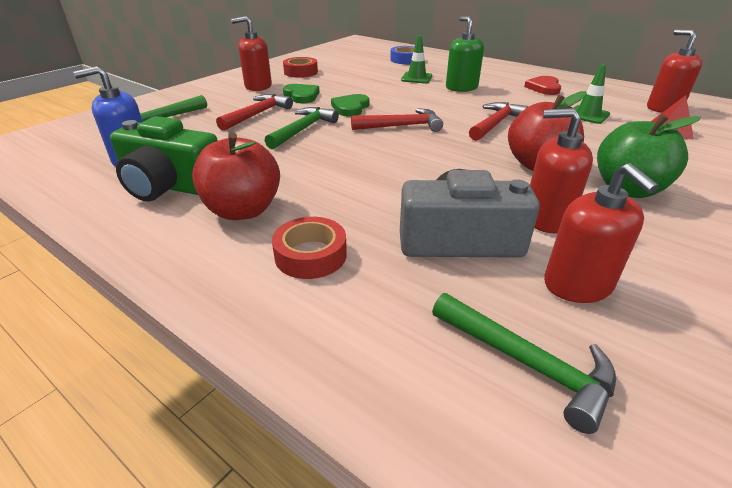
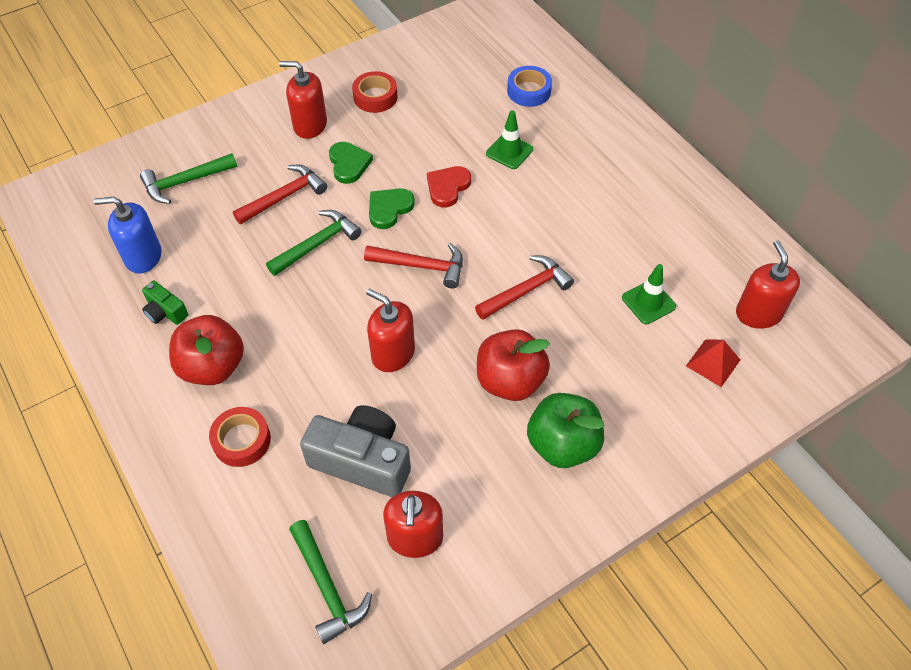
camera: 20 degrees right, 20 degrees up
green camera [110,116,218,201] -> green camera [142,281,188,325], size x0.50
green soap dispenser [446,16,484,92] -> none
red heart [524,76,561,95] -> red heart moved to [427,166,471,207]
red soap dispenser [530,108,593,233] -> red soap dispenser moved to [366,289,415,372]

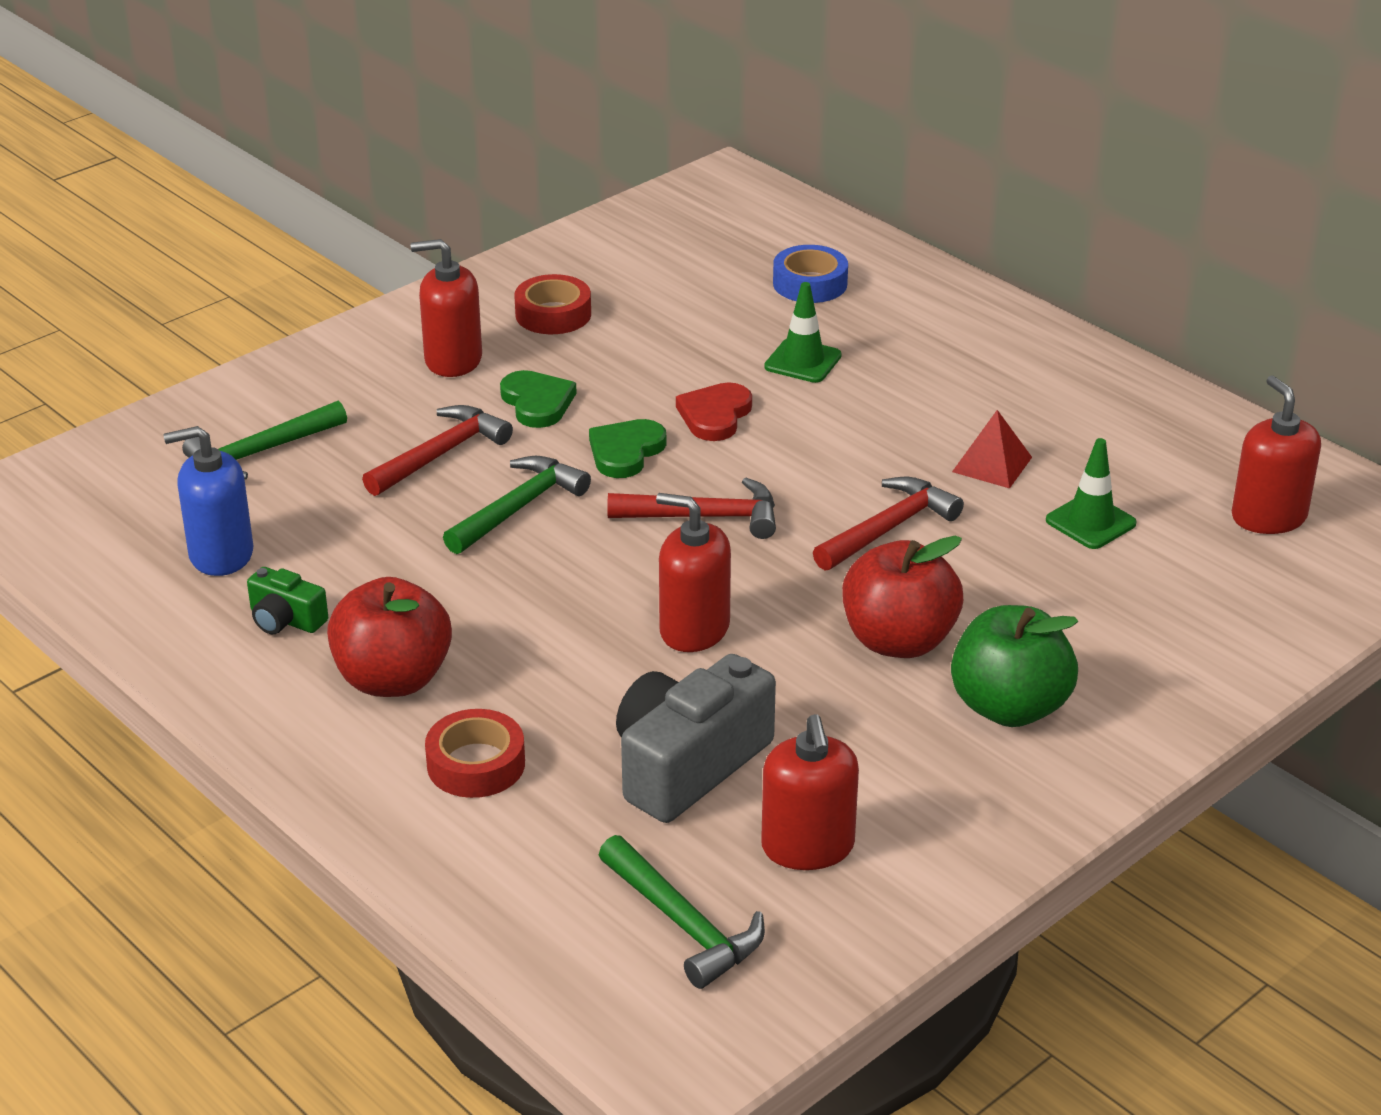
camera: 10 degrees left, 20 degrees down
grey camera [300,405,411,497] -> grey camera turned 60 degrees counterclockwise [616,654,776,823]
red pyramid [686,339,740,387] -> red pyramid moved to [952,410,1032,488]

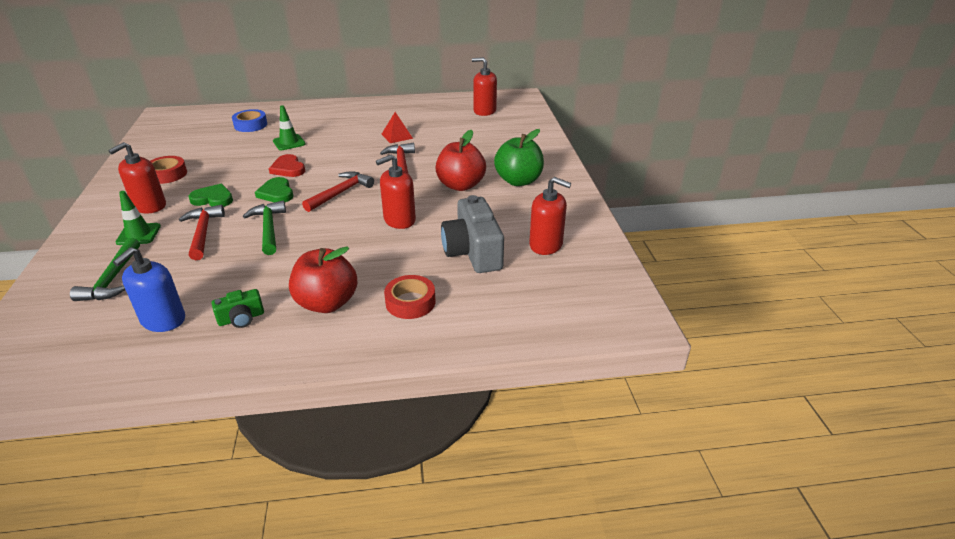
camera: 55 degrees left, 0 degrees up
green hammer [599,835,765,989] -> none
green traffic cone [1046,438,1137,549] -> green traffic cone moved to [115,191,161,245]

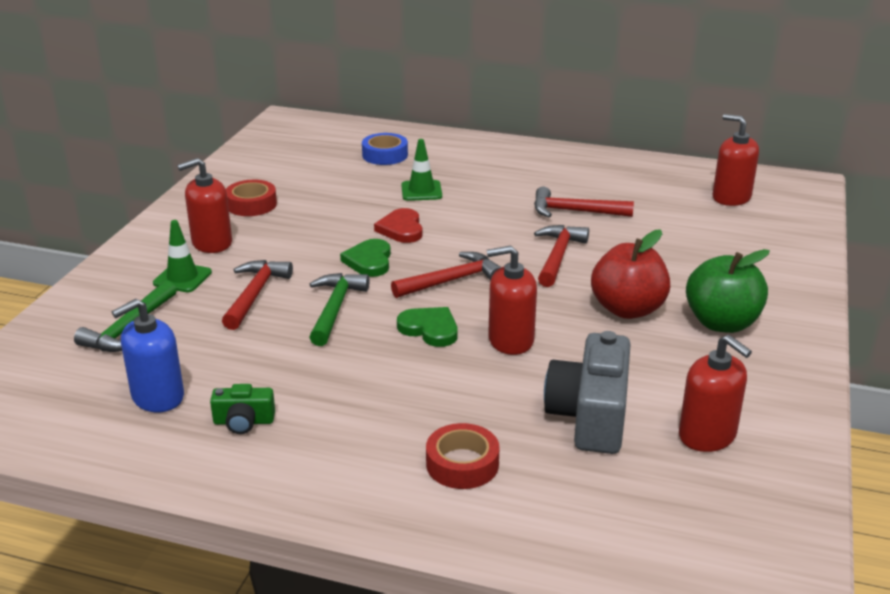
camera: 25 degrees right, 5 degrees down
green heart [189,184,233,207] -> green heart moved to [397,307,458,347]
red apple [289,247,358,313] -> none
red pyramid [382,112,413,143] -> red hammer [534,187,634,217]

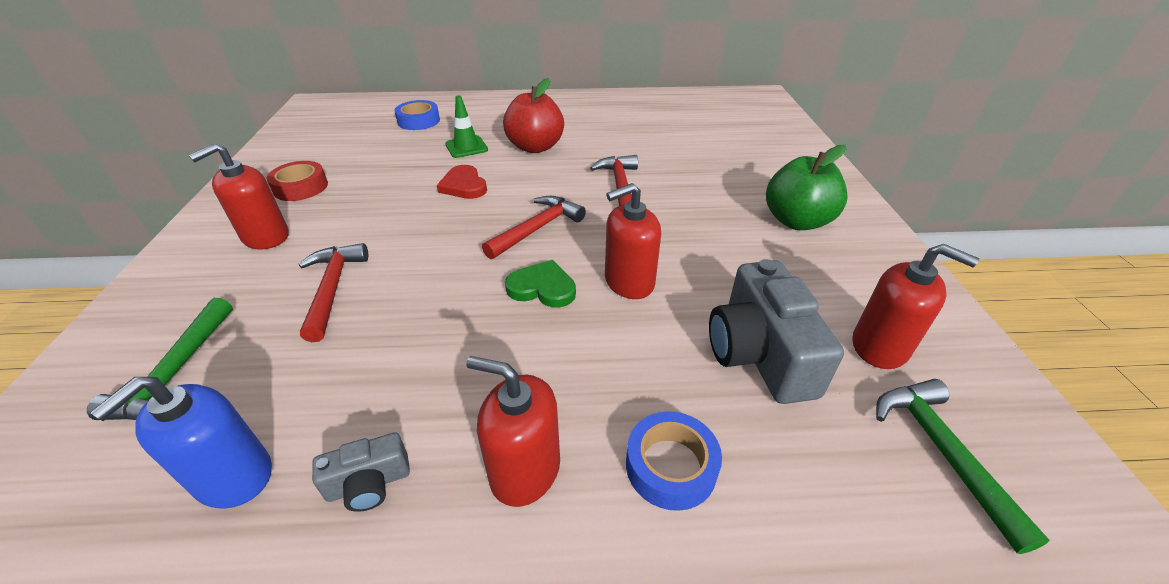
camera: 20 degrees left, 10 degrees up
green traffic cone [153,220,212,292] -> none
green camera [210,384,275,434] -> grey camera [312,432,410,512]
green hammer [309,273,369,346] -> green hammer moved to [876,379,1050,554]
green heart [340,239,391,277] -> none
red tape [426,423,499,489] -> blue tape [626,411,722,511]
red hammer [534,187,634,217] -> none
red apple [591,229,670,319] -> red apple moved to [503,78,564,153]
red soap dispenser [713,114,759,206] -> red soap dispenser moved to [466,356,560,507]

